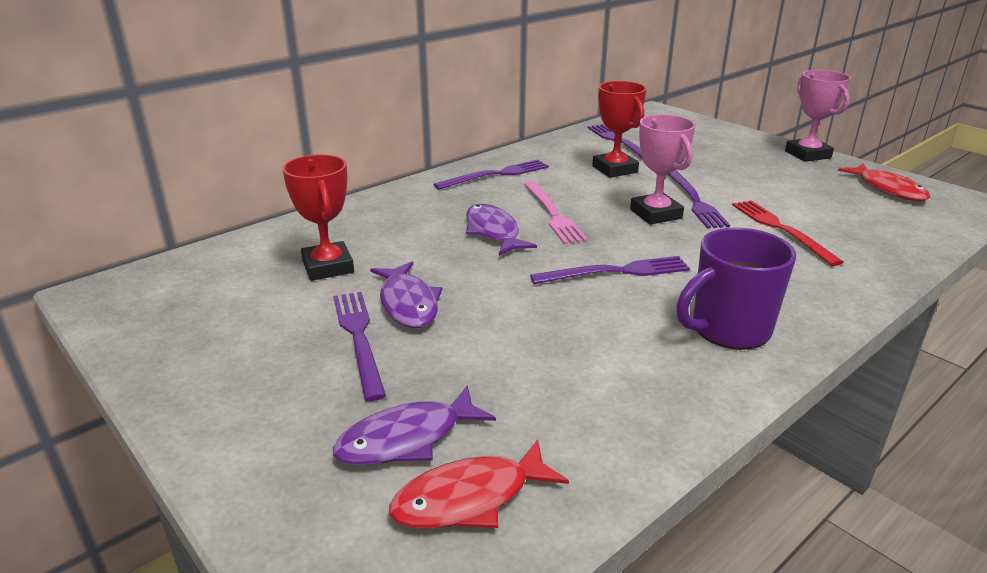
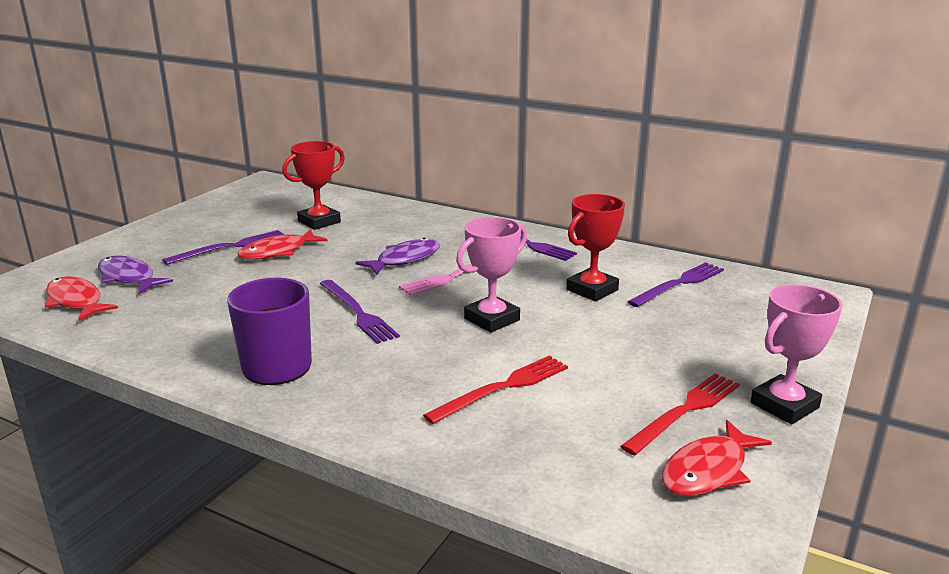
camera: 70 degrees right, 5 degrees down
purple fish [370,262,443,328] -> red fish [237,229,327,260]
purple fork [668,170,730,228] -> none
none -> red fork [620,373,740,456]

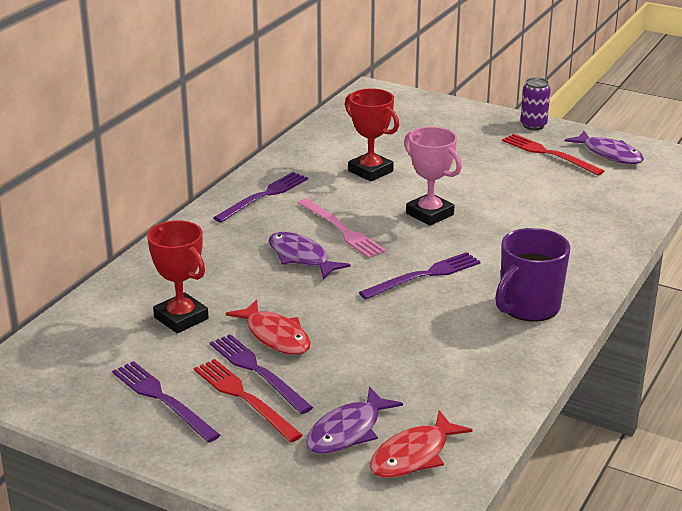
camera: 90 degrees left, 5 degrees up
red fork [423,355,568,424] -> red fork moved to [194,359,303,442]
purple fork [627,262,724,307] -> purple fork moved to [112,361,220,443]
red fish [661,420,772,496] -> purple fish [565,131,644,164]
pink trophy [750,284,842,424] -> purple can [521,77,551,130]

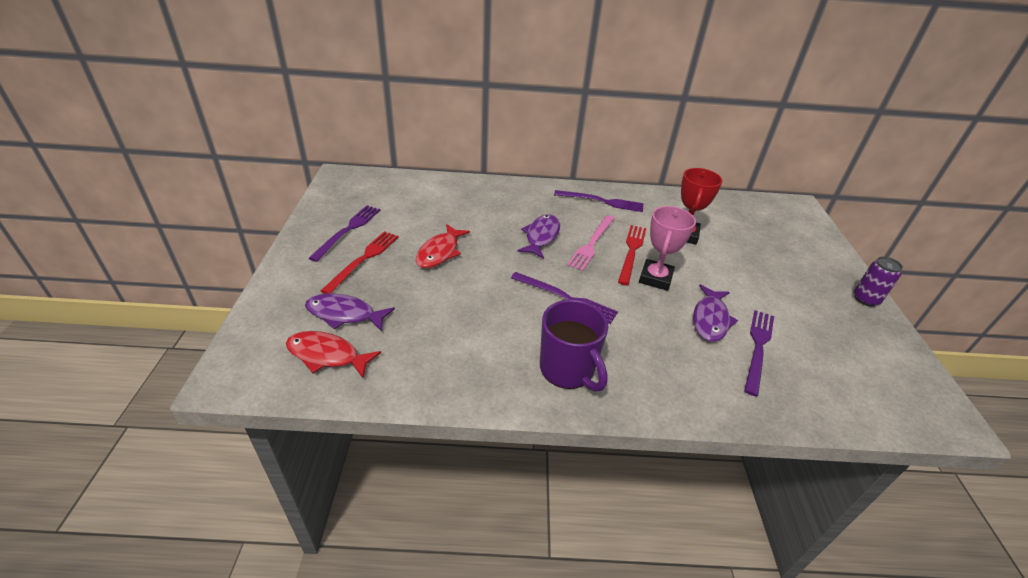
camera: 60 degrees right, 10 degrees up
red trophy [147,220,209,333] -> none
purple fork [210,334,313,414] -> purple fork moved to [744,310,774,396]
purple mug [495,228,570,322] -> purple mug turned 135 degrees counterclockwise [540,300,608,392]
red fork [502,134,604,176] -> red fork moved to [618,225,646,286]
purple fish [565,131,644,164] -> purple fish moved to [693,284,738,342]

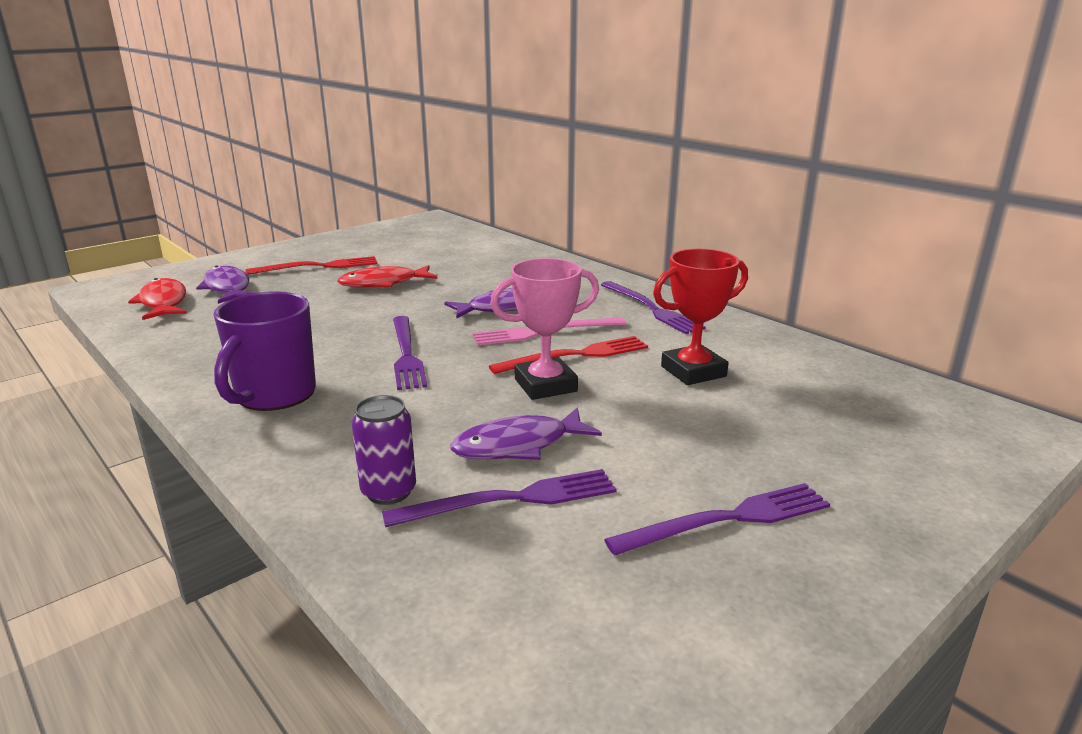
camera: 50 degrees right, 15 degrees down
purple fork [309,205,380,262] -> purple fork moved to [604,483,830,556]
purple can [854,256,903,307] -> purple can moved to [352,395,416,505]

